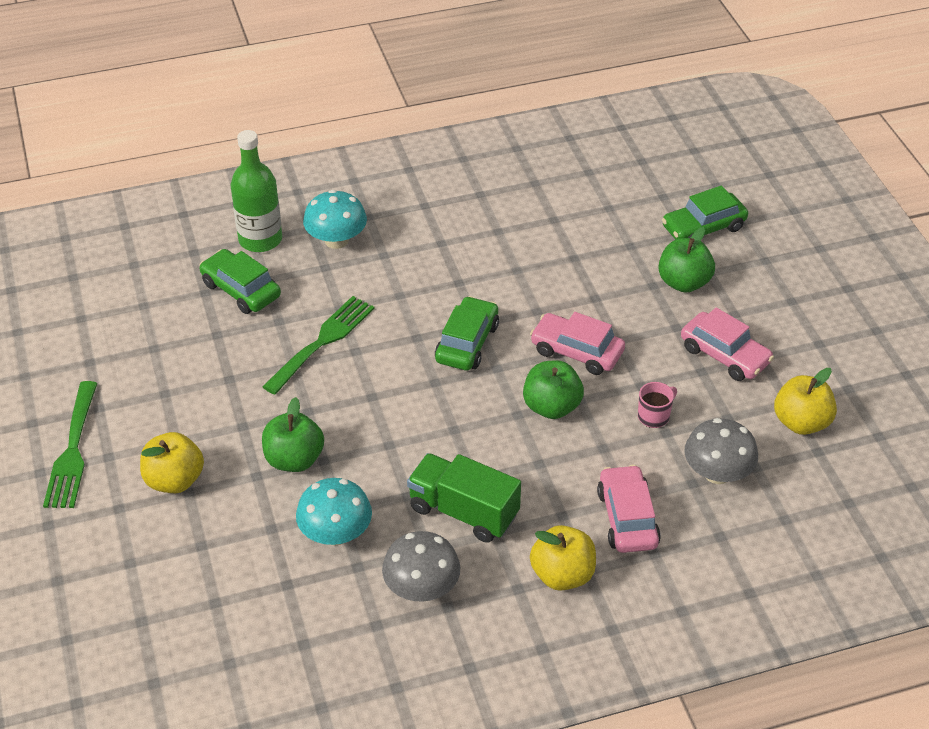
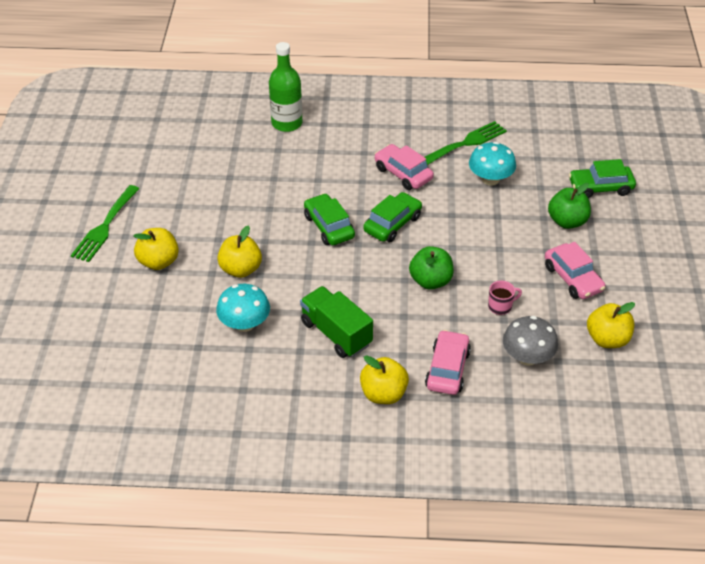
camera: 20 degrees right, 0 degrees up
green car [199,249,281,314] -> green car moved to [304,193,355,245]
green fork [262,296,375,395] -> green fork moved to [425,121,507,165]
green apple [262,397,324,472] -> yellow apple [217,225,262,278]
turquoise mushroom [303,190,367,249] -> turquoise mushroom moved to [469,142,516,186]
grey mushroom [382,531,460,602] -> none
pink car [530,312,625,375] -> pink car moved to [374,144,434,190]

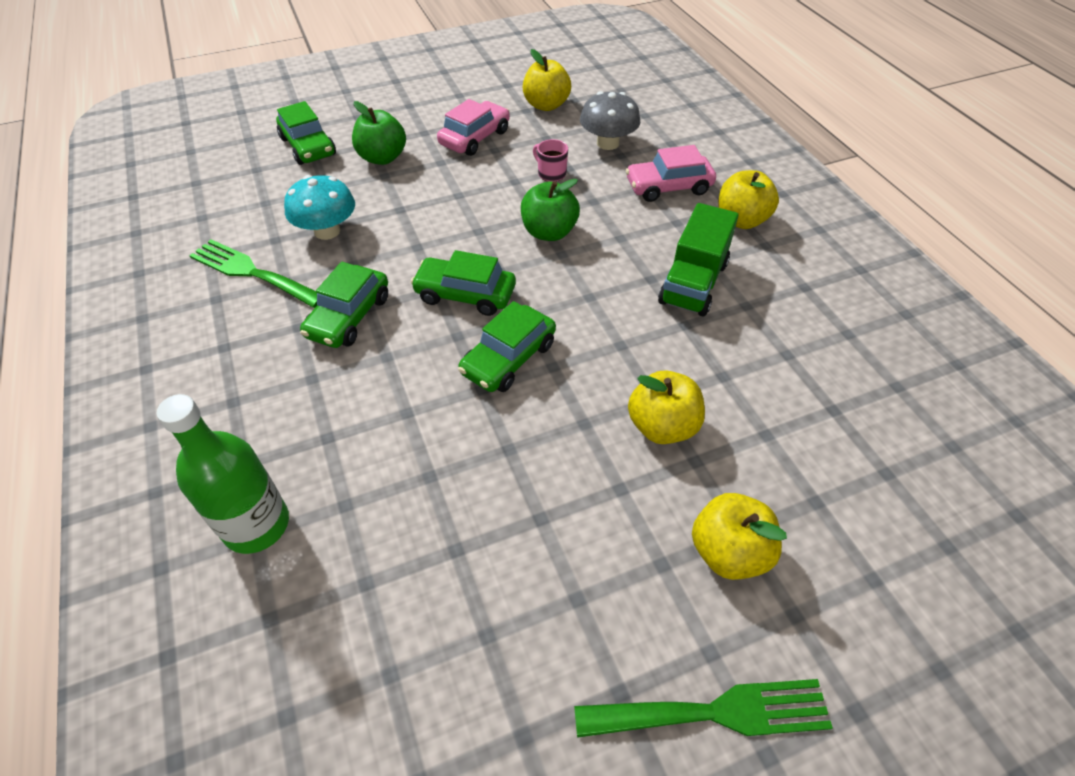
camera: 115 degrees left, 5 degrees up
turquoise mushroom [216,284,270,332] -> none
pink car [374,144,434,190] -> green car [300,262,388,348]

